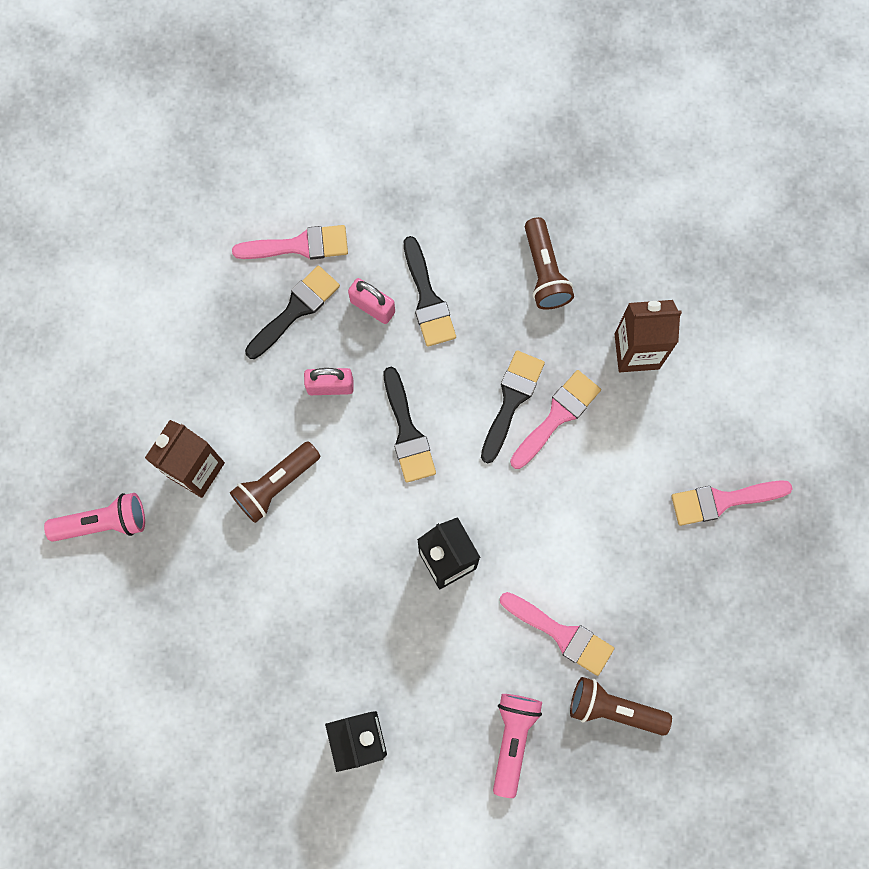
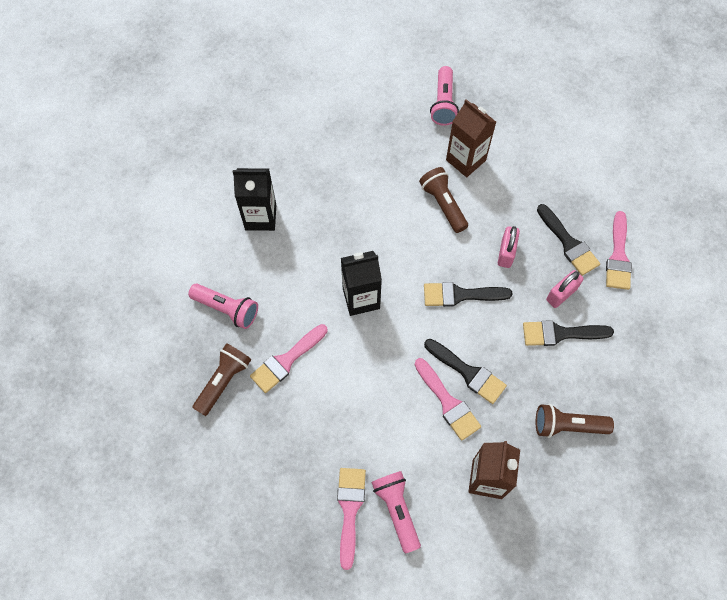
camera: 105 degrees right, 10 degrees down
none -> pink flashlight [371,471,421,554]

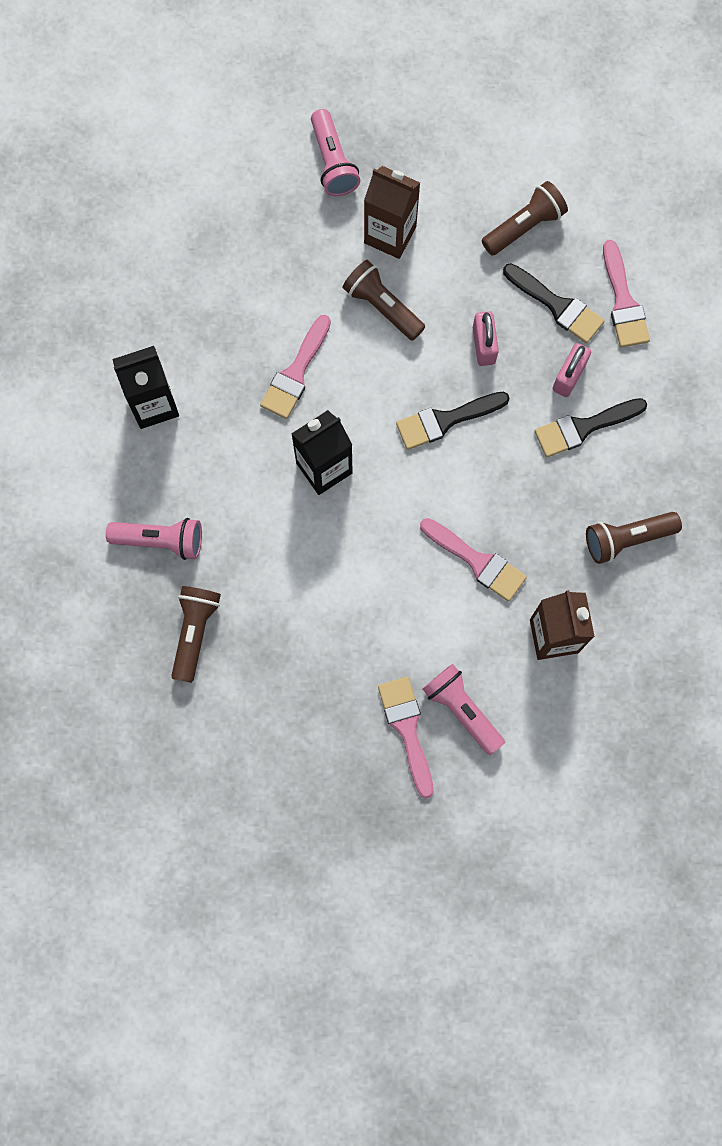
camera: 20 degrees left, 10 degrees up
pink brush [250,324,328,393] -> pink brush moved to [260,315,331,419]
black brush [424,339,507,404] -> none
none -> brown flashlight [482,181,568,255]

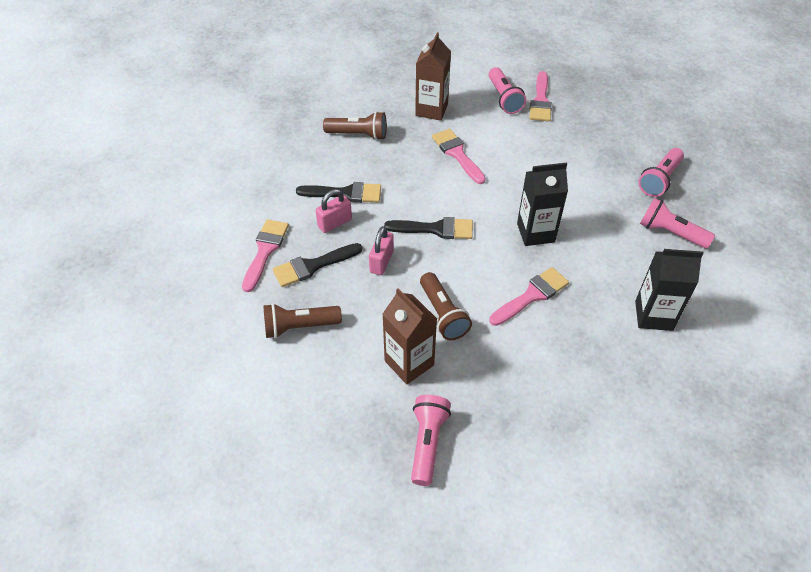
camera: 155 degrees left, 25 degrees down
brown flashlight [171,586,221,683] -> pink flashlight [638,148,684,197]
black brush [503,263,605,343] -> black brush turned 90 degrees counterclockwise [273,243,362,287]

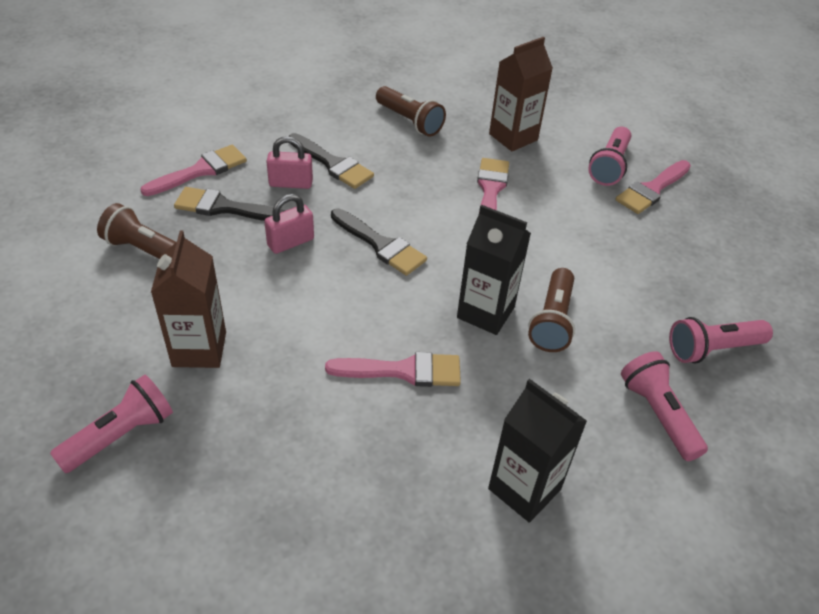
camera: 35 degrees right, 5 degrees down
brown flashlight [420,272,472,340] -> brown flashlight moved to [528,268,575,352]

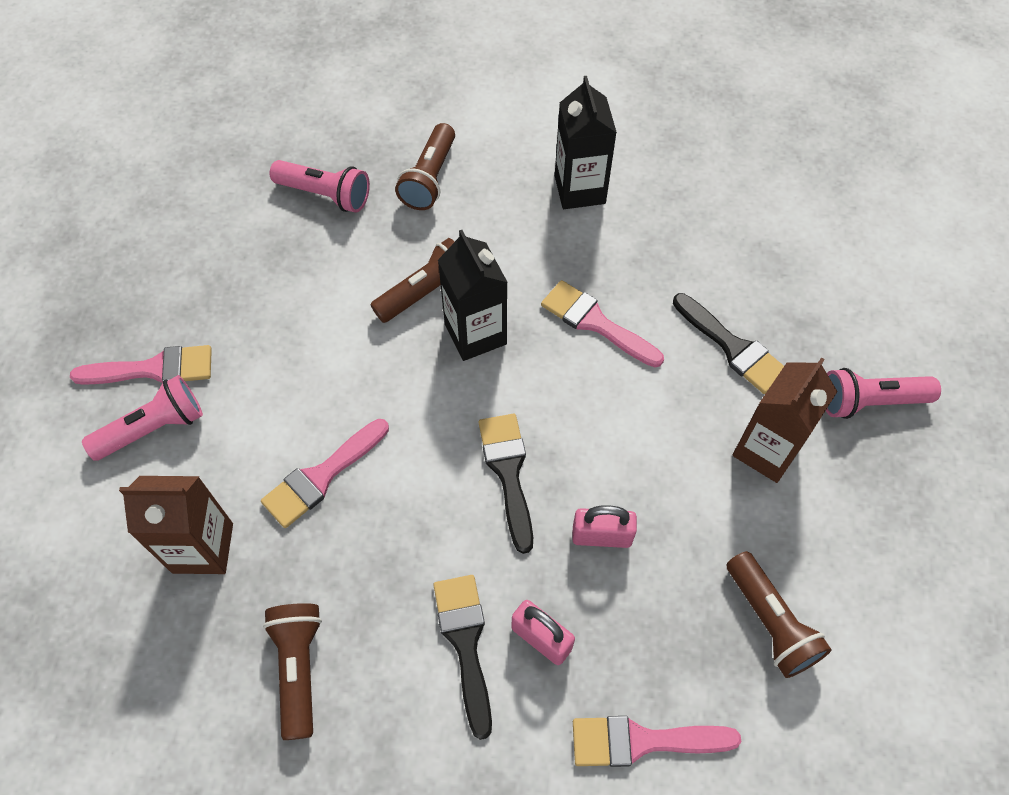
camera: 140 degrees left, 15 degrees up
black brush [174,187,285,221] -> black brush moved to [673,293,784,394]
pink flashlight [621,351,708,461] -> brown flashlight [395,123,455,210]

